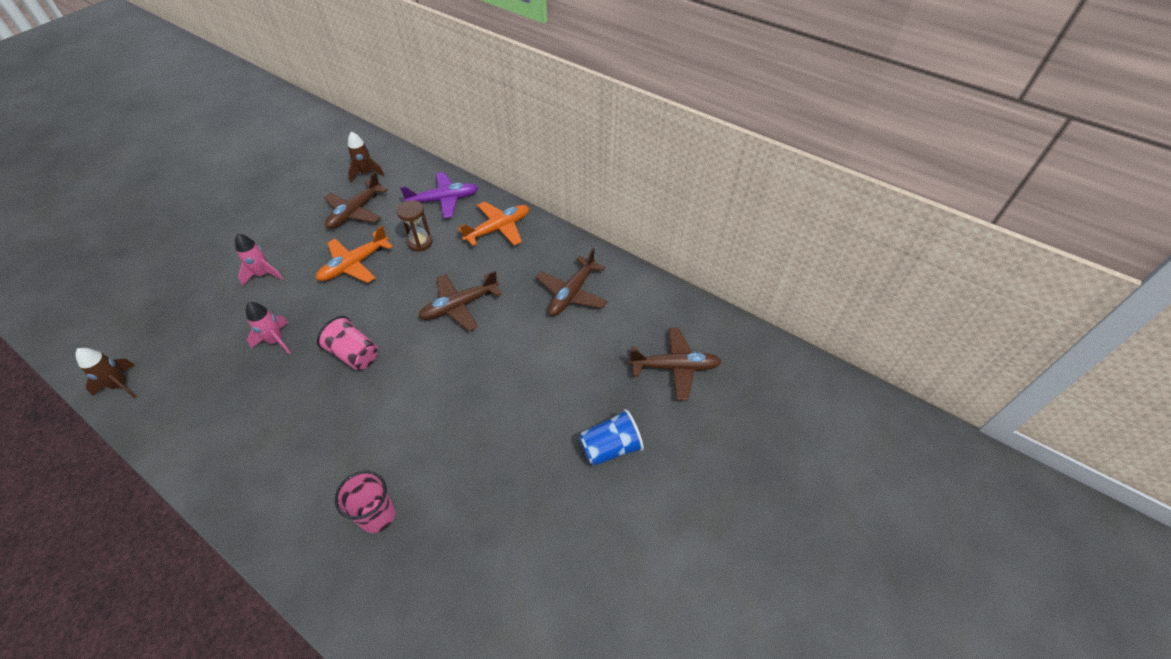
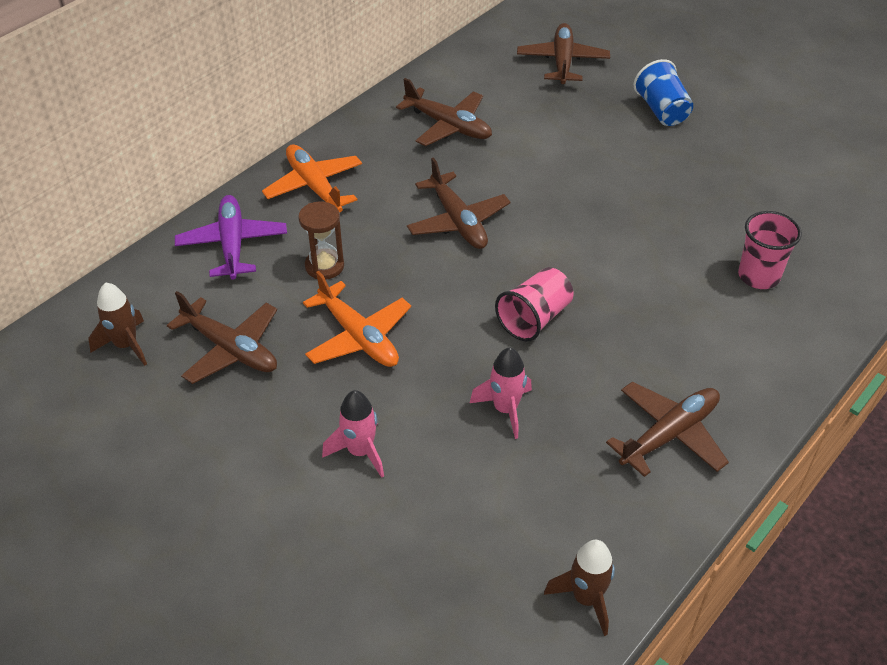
camera: 85 degrees left, 5 degrees down
none -> brown plane [606,382,729,477]

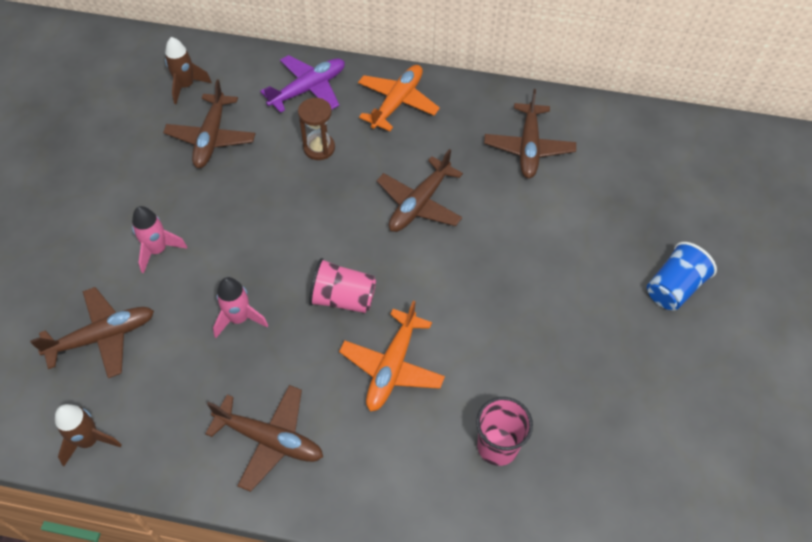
camera: 60 degrees right, 10 degrees up
orange plane [303,271,411,367] -> orange plane moved to [339,301,445,411]
brown plane [517,23,610,84] -> brown plane moved to [30,287,154,378]

